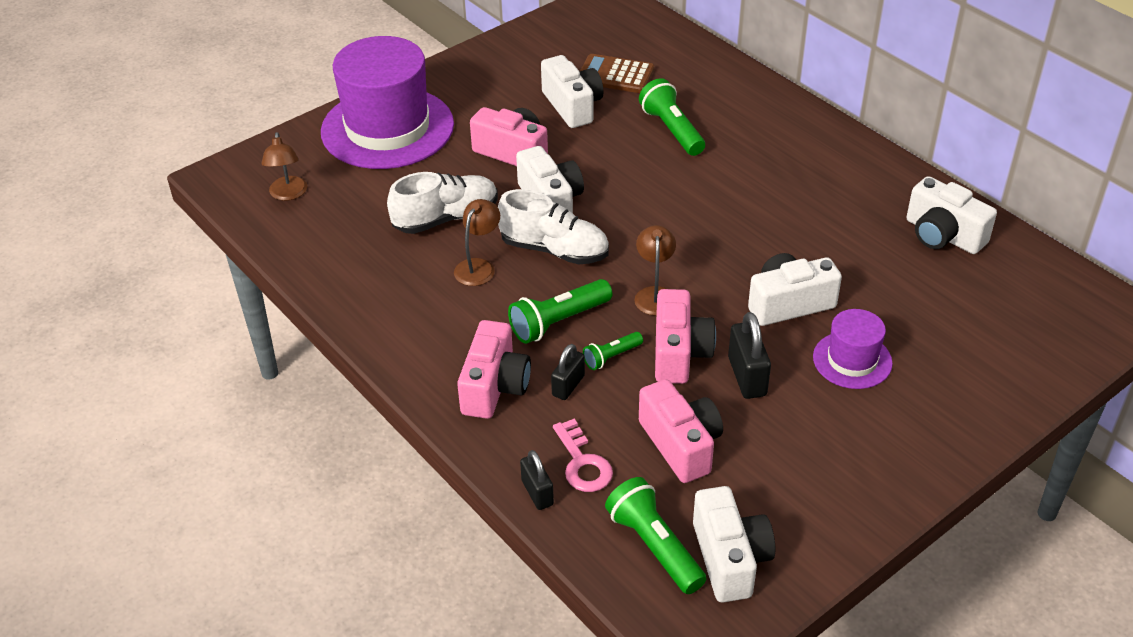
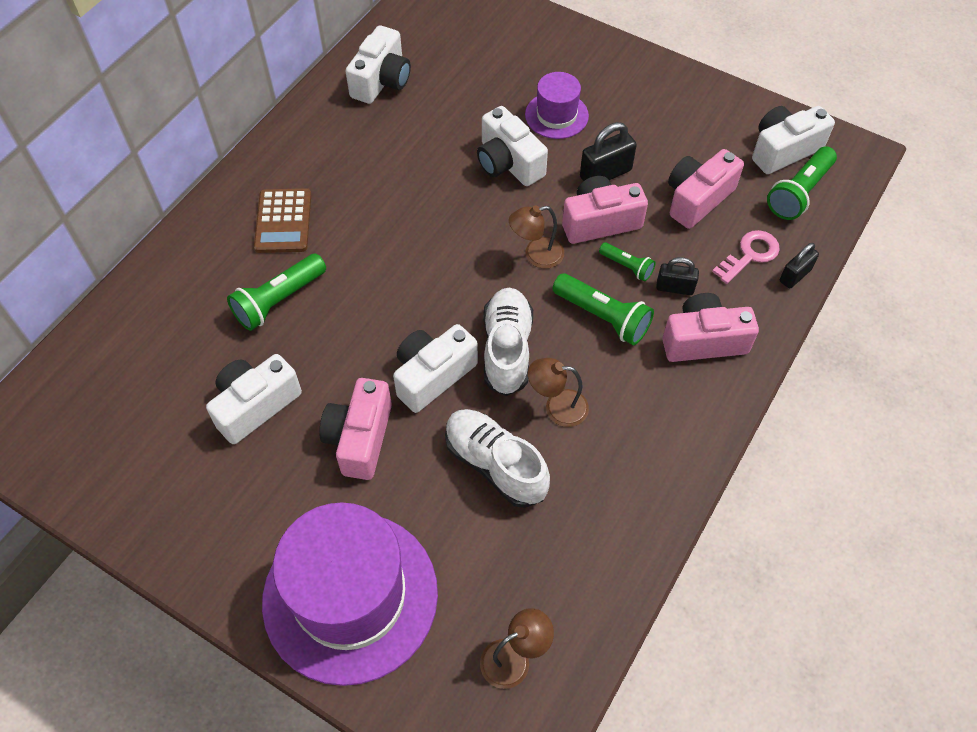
camera: 110 degrees left, 15 degrees up
brown calculator [580,54,654,93] -> brown calculator moved to [254,188,311,253]

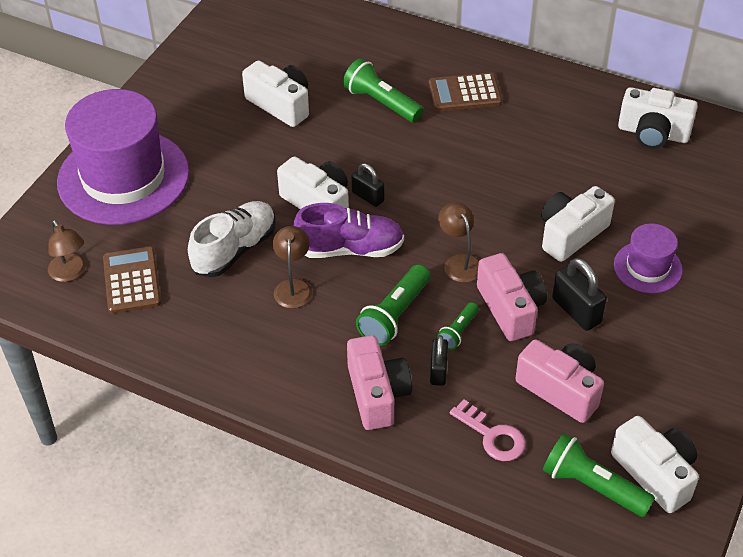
camera: 85 degrees right, 10 degrees down
pink camera [319,378,392,480] -> none
white shoe [483,288,533,396] -> purple shoe [293,203,404,258]
black padlock [780,243,819,289] -> black padlock moved to [351,163,384,207]
none -> brown calculator [103,246,161,314]

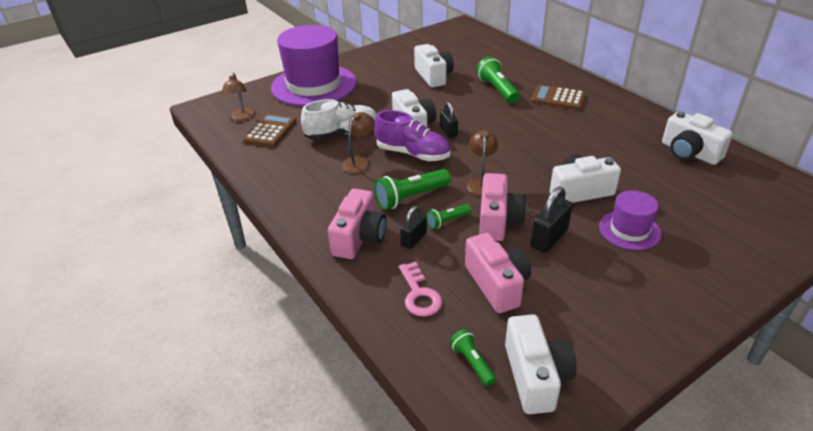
camera: 30 degrees right, 10 degrees down
green flashlight [543,433,655,517] -> green flashlight [450,329,496,386], size x0.57
black padlock [552,258,607,331] -> black padlock turned 45 degrees clockwise [530,187,573,253]

